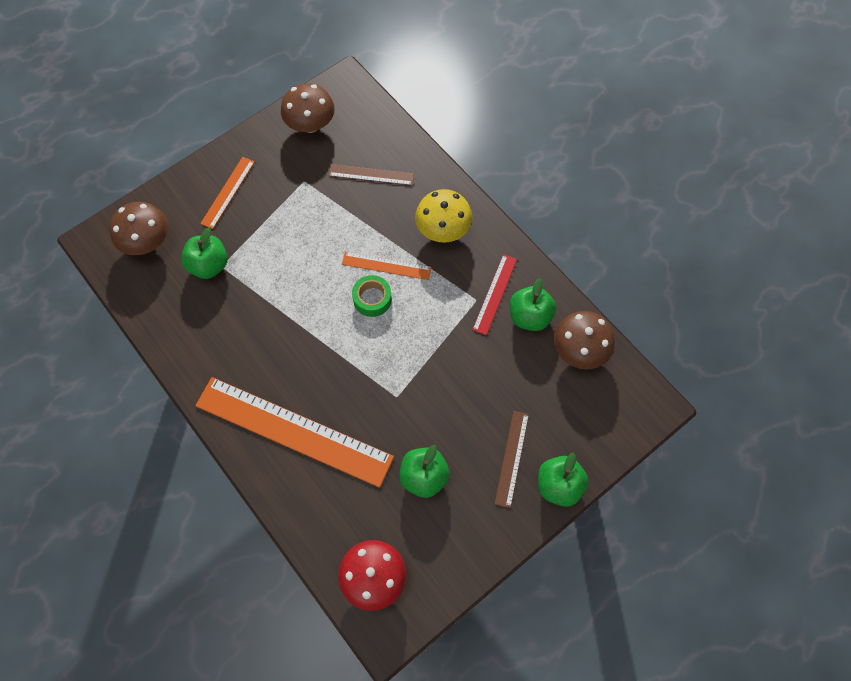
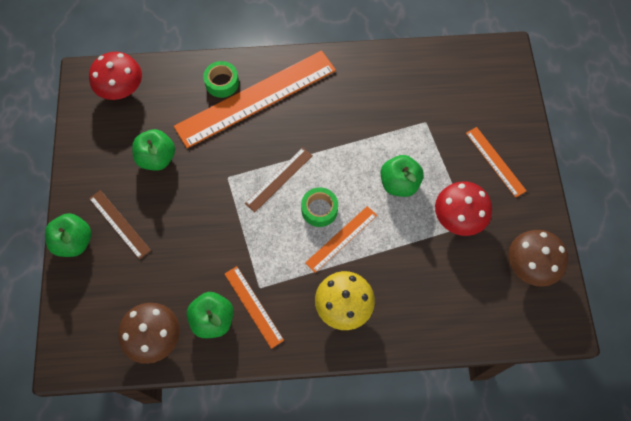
camera: 125 degrees right, 0 degrees up
brown mushroom [109,202,168,255] -> none
green apple [181,227,228,279] -> green apple moved to [381,155,424,197]
brown ruler [328,164,414,186] -> brown ruler moved to [245,148,313,212]
red ruler [472,254,517,335] -> orange ruler [225,266,284,349]
none -> green tape [203,61,239,98]
none -> red mushroom [435,181,492,236]

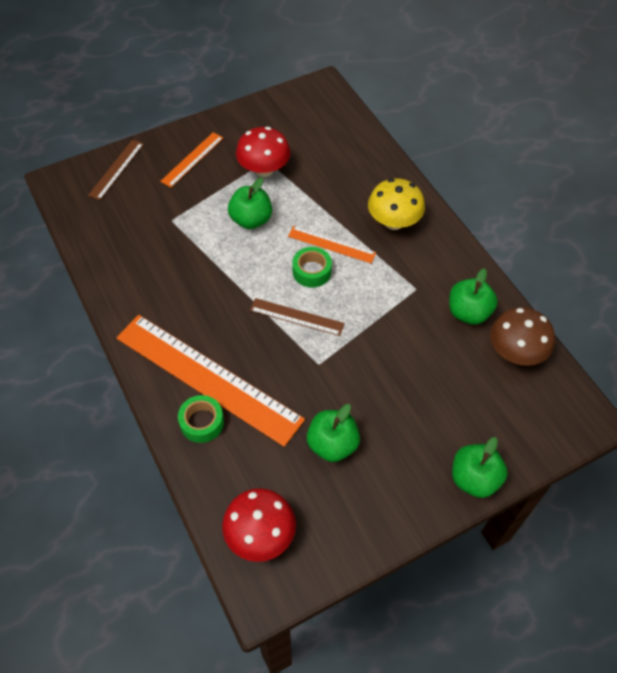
camera: 115 degrees left, 10 degrees down
brown ruler [89,190,151,259] -> brown ruler moved to [88,140,144,200]
orange ruler [225,266,284,349] -> none
brown mushroom [509,230,568,287] -> none

